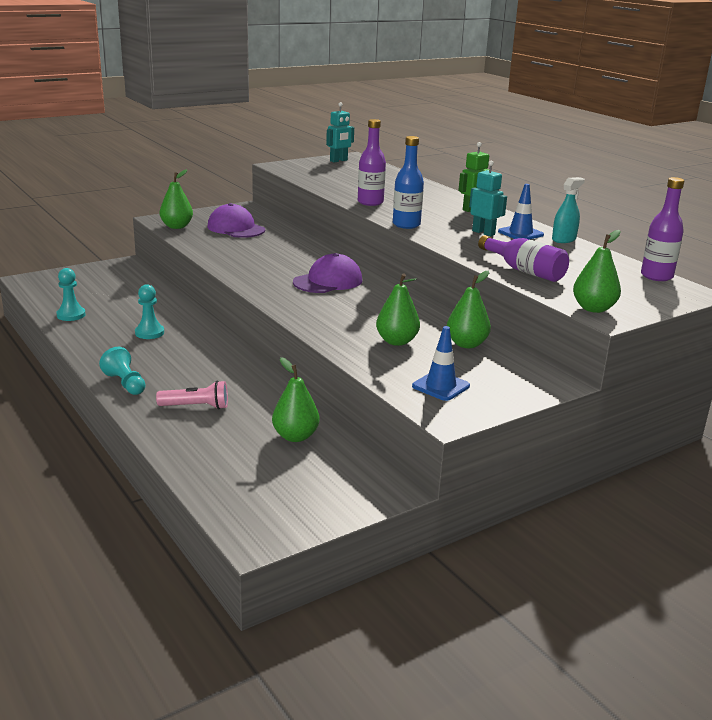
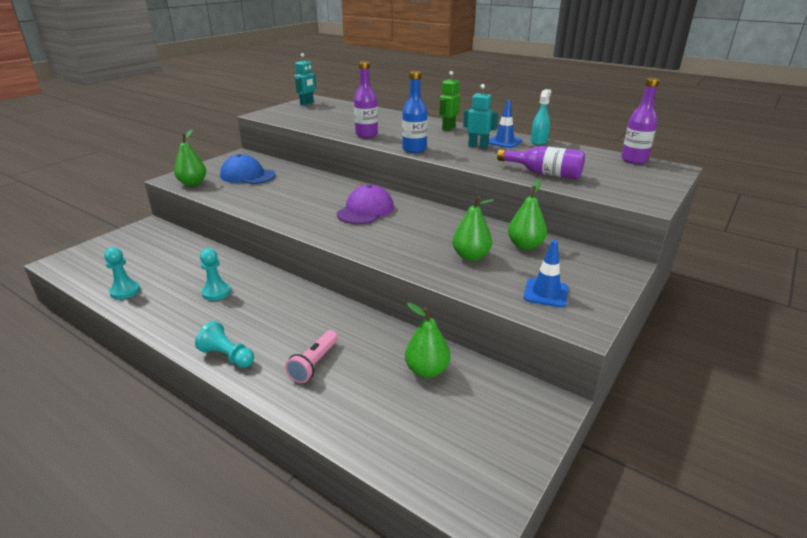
camera: 20 degrees left, 5 degrees up
pink flashlight [156,380,228,409] -> pink flashlight turned 135 degrees clockwise [285,330,338,383]
purple cap [208,203,265,238] -> blue cap [220,154,276,184]
green pear [573,230,621,313] -> none

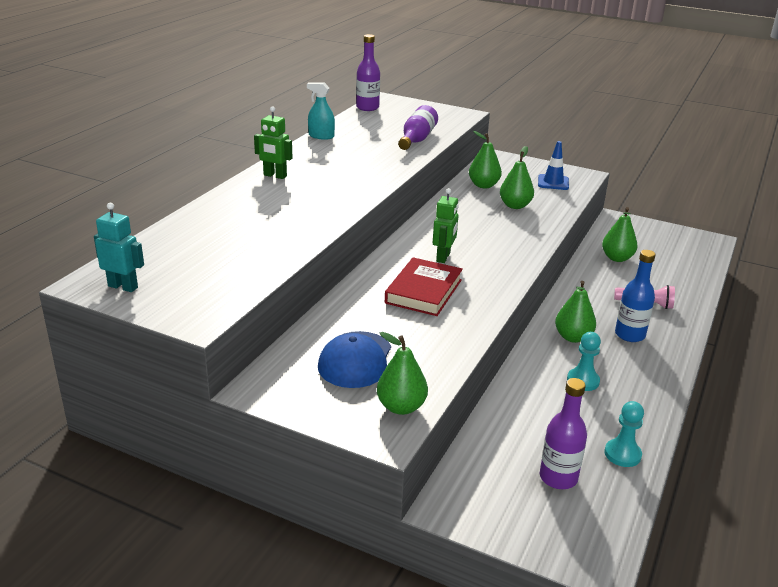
camera: 100 degrees left, 0 degrees up
turquoise pawn [195,321,254,368] -> none
purple cap [337,184,394,224] -> green robot [433,188,459,263]
purple bottle [354,61,378,138] -> purple bottle moved to [540,378,587,489]
blue bottle [402,71,427,153] -> blue bottle moved to [615,250,656,342]
turquoise robot [463,84,498,148] -> none
blue traffic cone [488,100,522,148] -> none
none -> red book [385,257,463,316]
none -> green pear [555,281,596,343]

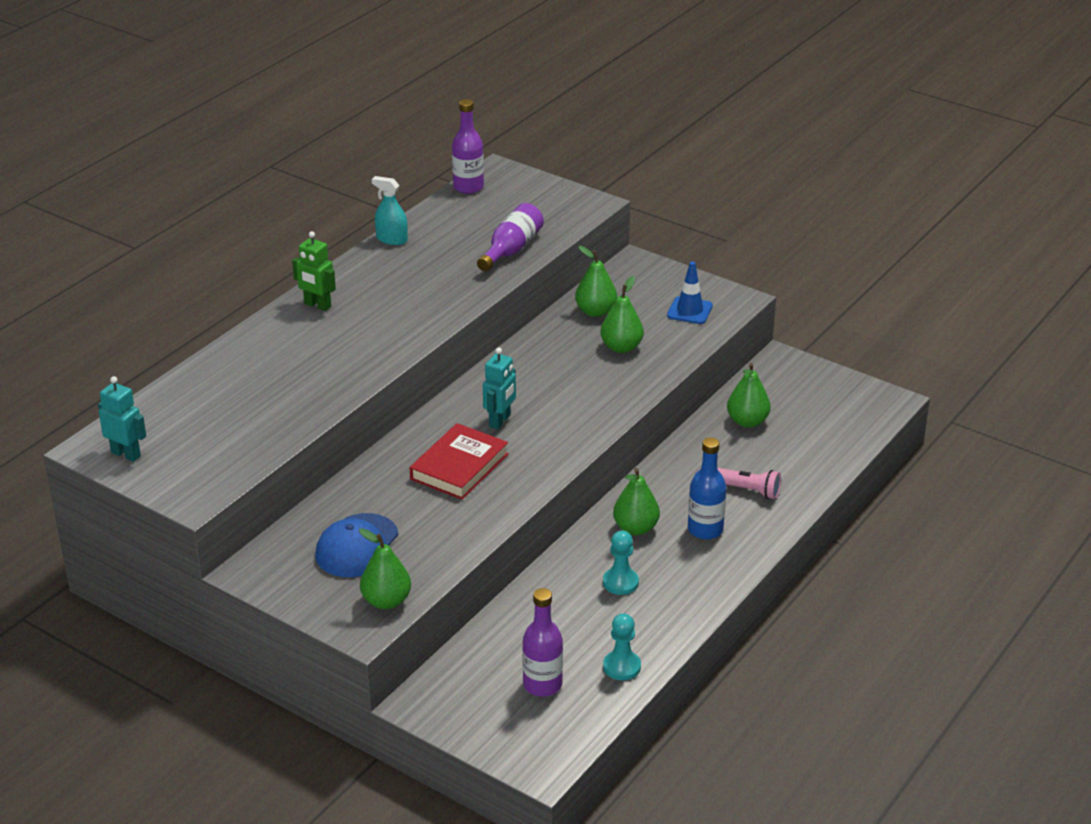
camera: 10 degrees right, 5 degrees up
green robot [433,188,459,263] -> turquoise robot [483,348,516,429]

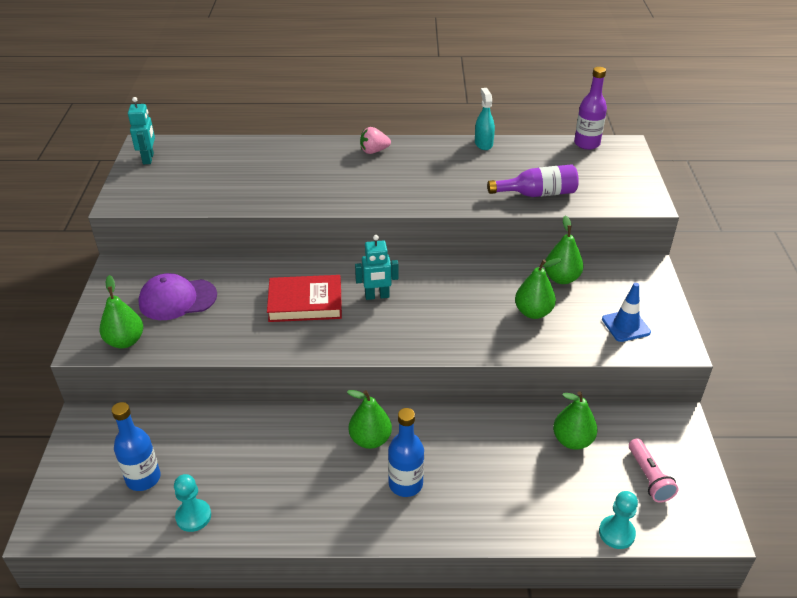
camera: 55 degrees right, 5 degrees up
green robot [292,231,336,311] -> pink strawberry [360,127,391,154]
blue cap [315,513,398,577] -> purple cap [138,273,217,320]
purple bottle [522,588,563,697] -> blue bottle [111,402,161,491]
turquoise pawn [603,531,639,595] -> turquoise pawn moved to [599,491,638,549]
pink flashlight [717,468,781,499] -> pink flashlight moved to [629,439,679,503]

